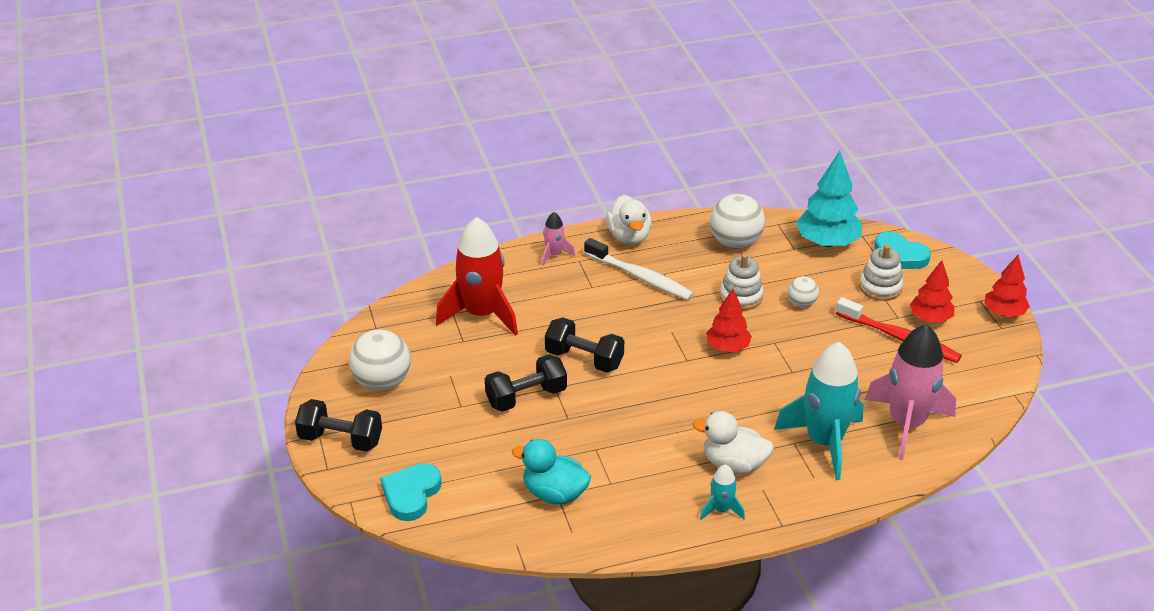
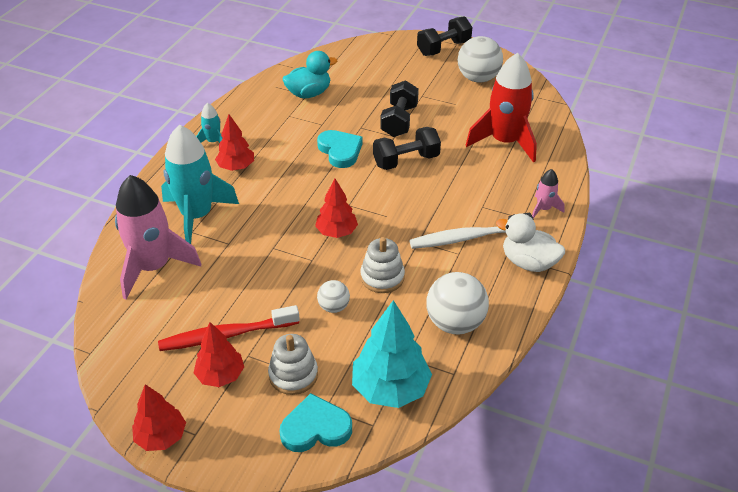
camera: 130 degrees right, 5 degrees up
turquoise heart [381,463,442,521] -> turquoise heart moved to [317,130,363,168]
white duck [693,411,774,474] -> red tree [215,114,254,171]

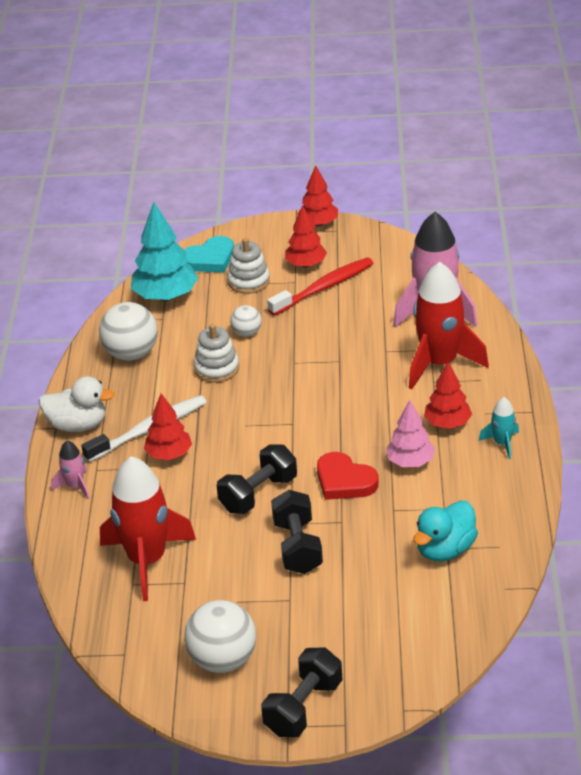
camera: 160 degrees right, 5 degrees down
turquoise rocket [161,125,239,244] -> red rocket [409,262,489,389]
red tree [315,178,358,238] -> red tree moved to [144,393,192,460]
turquoise heart [317,130,363,168] -> red heart [317,452,379,500]
none -> pink tree [386,400,435,467]

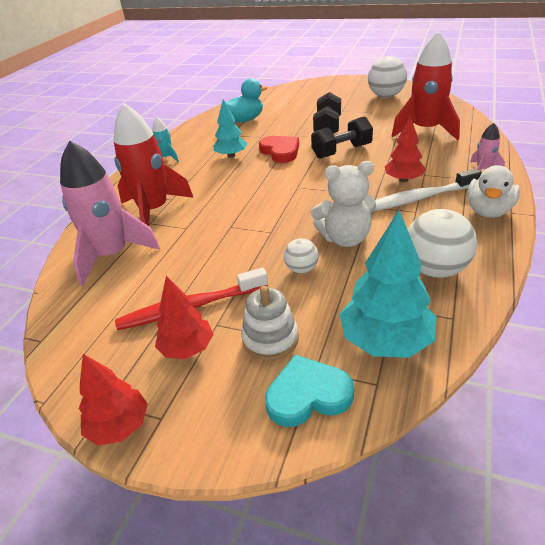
camera: 160 degrees left, 0 degrees up
white duck [39,376,115,432] -> white duck turned 90 degrees counterclockwise [467,165,520,218]
white stacking toy [194,324,239,383] -> white teddy bear [311,161,377,247]
black dumbbell [261,648,342,737] -> none
pink tree [386,400,435,467] -> turquoise tree [213,99,247,158]
red tree [424,362,472,429] -> none

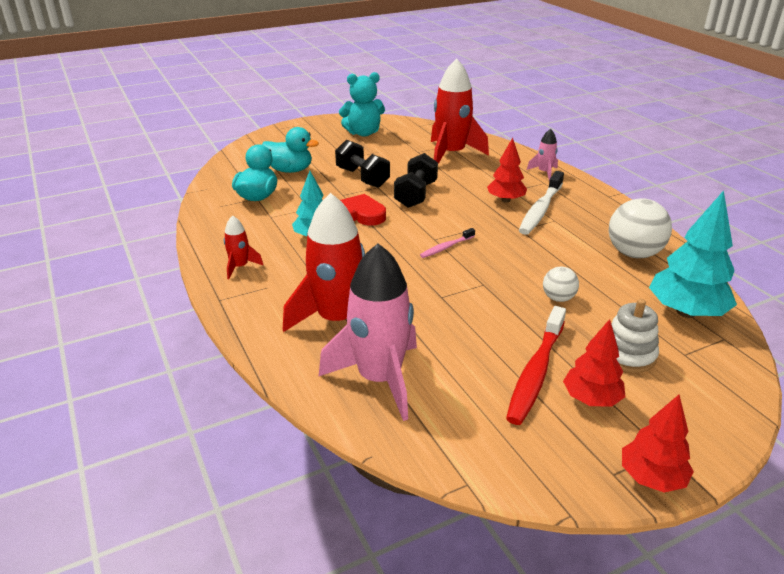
camera: 50 degrees left, 5 degrees down
turquoise rocket [152,117,179,162] -> red rocket [224,215,263,279]
turquoise heart [265,355,354,427] -> none
white teddy bear [311,161,377,247] -> none
white ball [368,56,407,98] -> turquoise teddy bear [339,72,385,137]
white duck [467,165,520,218] -> none
none -> turquoise duck [262,127,319,173]
none -> pink toothbrush [420,228,475,258]

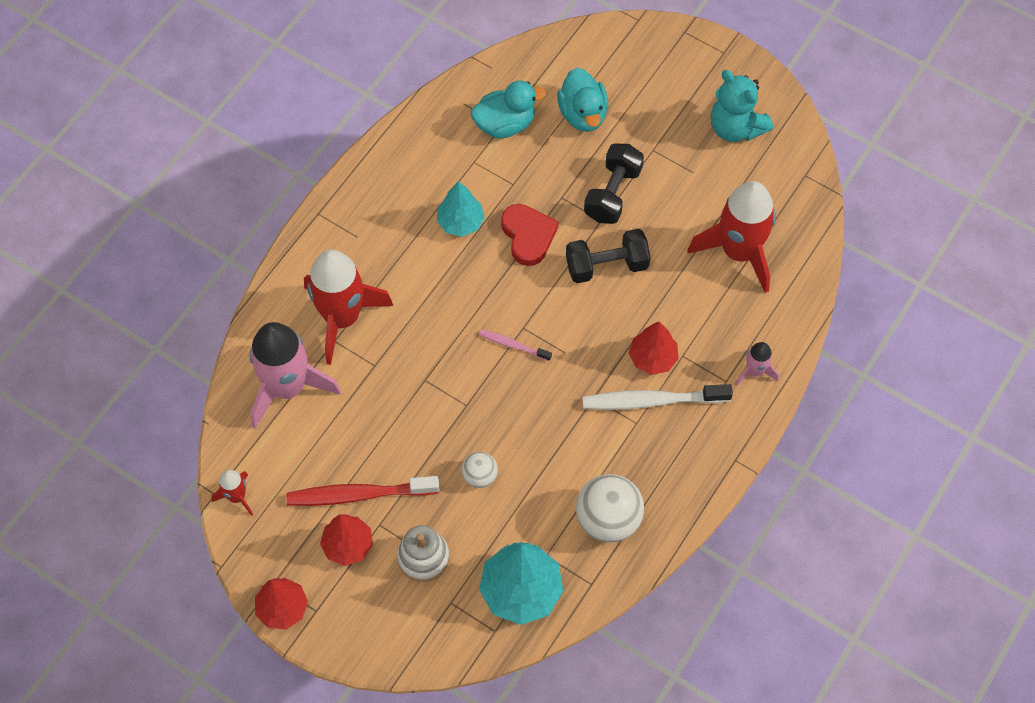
camera: 60 degrees right, 30 degrees up
red rocket [224,215,263,279] -> red rocket moved to [211,470,253,516]

